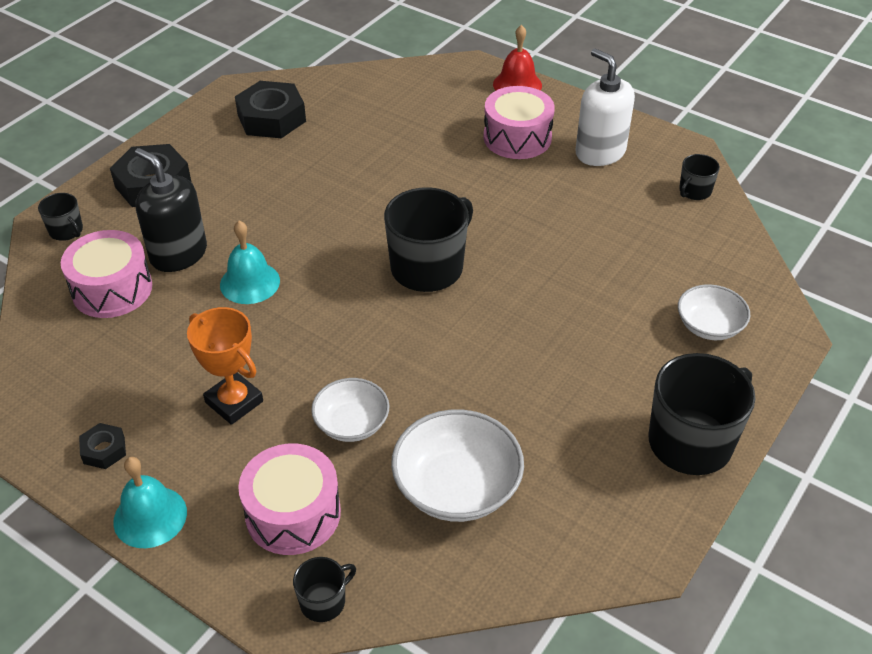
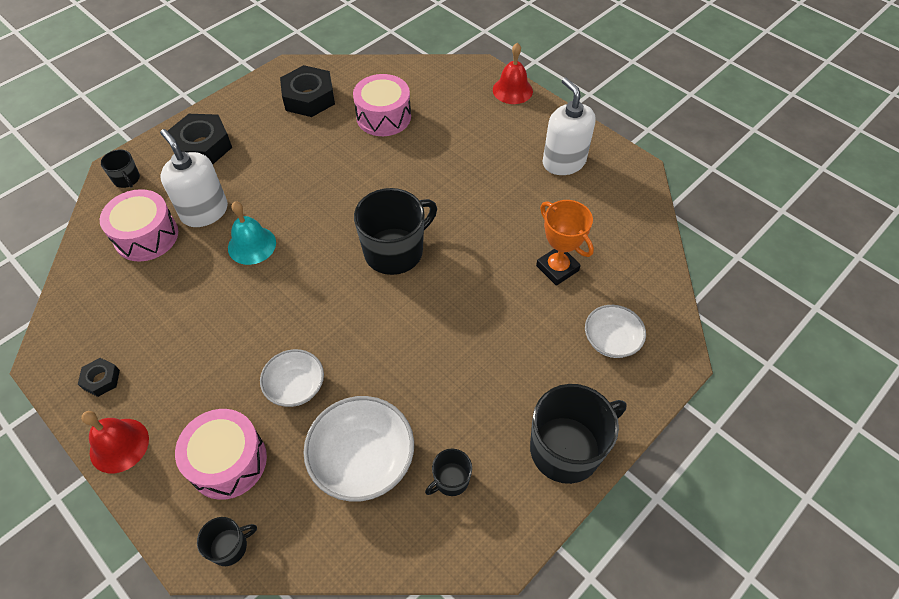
camera: 10 degrees right, 10 degrees up
turquoise bell [113,457,187,548] -> red bell [81,411,149,473]
black soap dispenser [135,148,207,272] -> white soap dispenser [160,129,228,227]
orange trophy [187,307,263,425] -> orange trophy moved to [536,200,594,286]
pink drum [483,86,555,159] -> pink drum moved to [353,74,411,136]
black mug [679,154,720,200] -> black mug moved to [425,449,472,496]

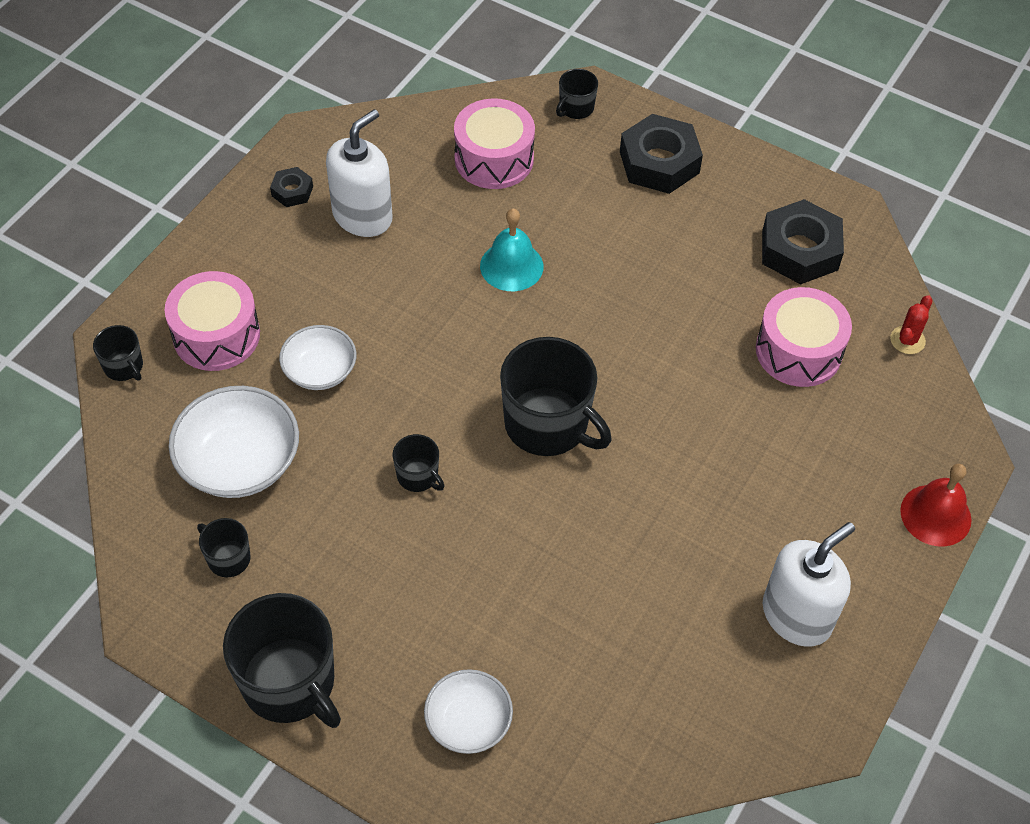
camera: 75 degrees right, 0 degrees up
red bell [81,411,149,473] -> none
white soap dispenser [160,129,228,227] -> white soap dispenser moved to [326,109,393,237]
orange trophy [536,200,594,286] -> none
none -> black mug [393,434,444,492]
none -> red cactus [890,295,933,354]

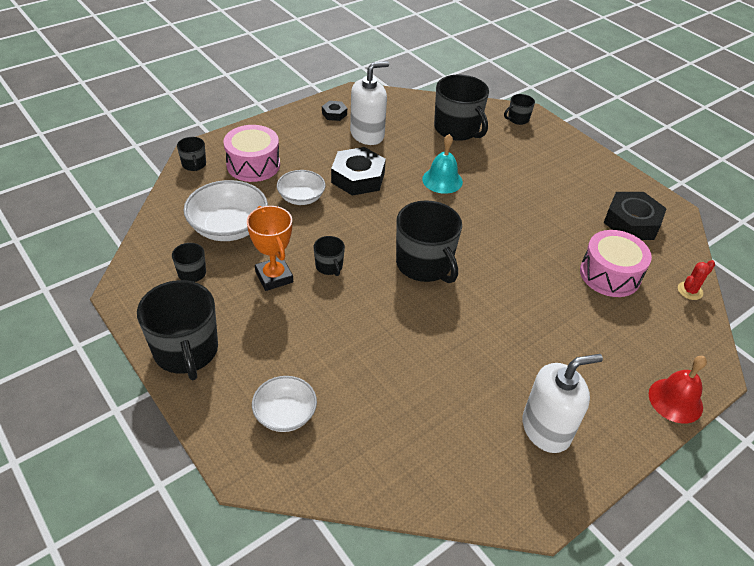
camera: 20 degrees right, 10 degrees down
pink drum [454,98,535,189] -> black mug [434,74,489,141]
black nut [620,114,703,194] -> black nut moved to [331,147,386,196]
none -> orange trophy [247,206,293,291]

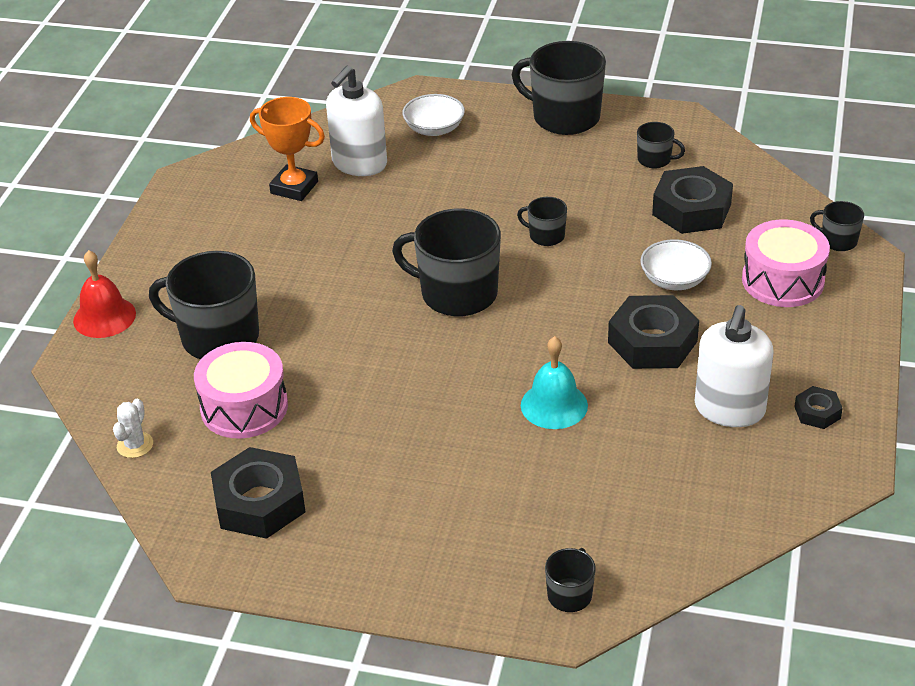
camera: 145 degrees right, 5 degrees down
white bowl [183,180,268,241] -> black nut [652,166,733,234]
orange trophy [247,206,293,291] -> orange trophy moved to [250,97,325,201]
black mug [434,74,489,141] -> black mug moved to [149,251,259,359]
white soap dispenser [522,354,603,453] -> white soap dispenser moved to [326,65,387,176]
red cactus [678,260,715,300] -> white cactus [113,399,153,458]

